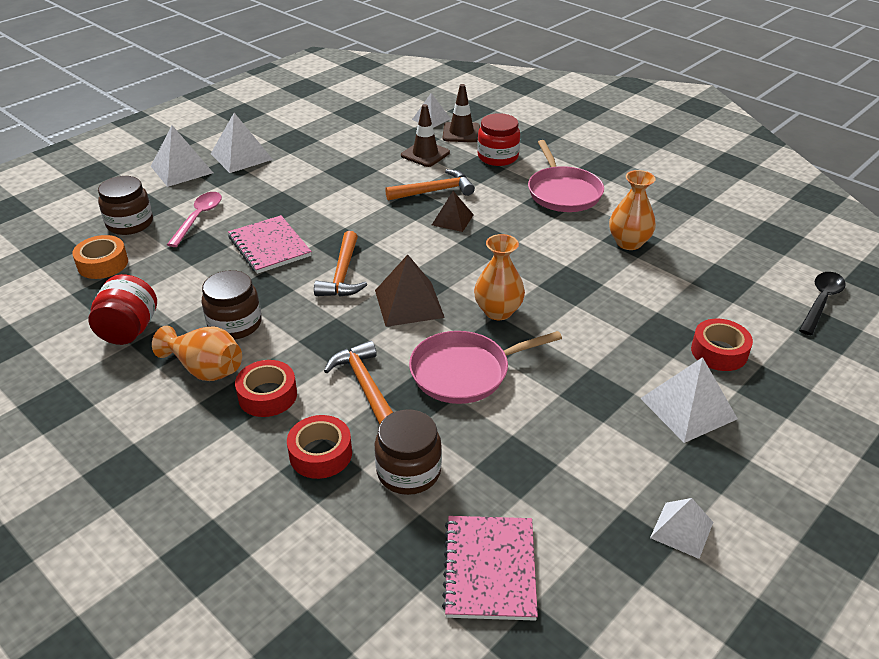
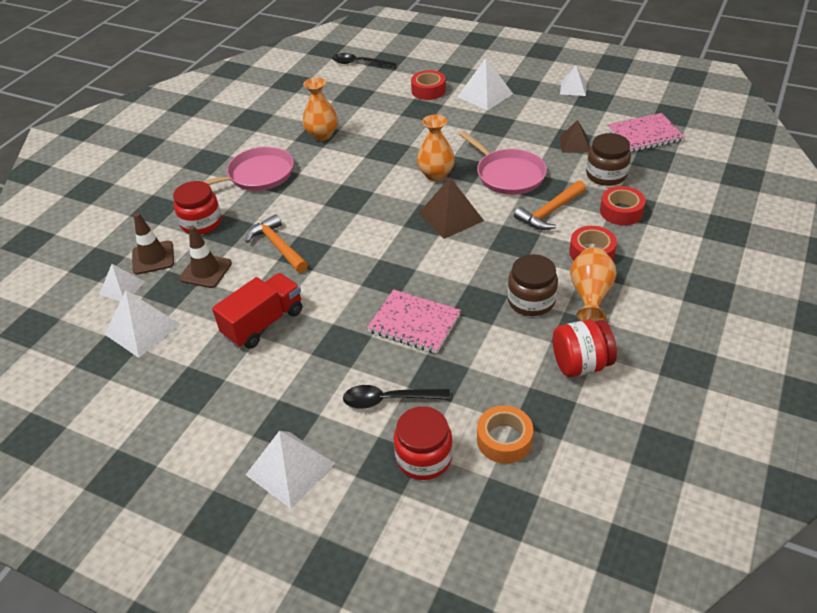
camera: 105 degrees left, 5 degrees up
brown jar [98,176,153,235] -> red jar [394,406,453,480]
pink spoon [167,192,222,247] -> black spoon [343,385,450,409]
white pyramid [211,113,273,173] -> white pyramid moved to [105,290,181,358]
pink notebook [228,215,312,274] -> pink notebook turned 75 degrees clockwise [367,289,461,354]
orange hammer [314,231,367,297] -> none
brown pyramid [432,191,474,232] -> brown pyramid moved to [560,120,590,153]
none -> red truck [212,273,302,349]

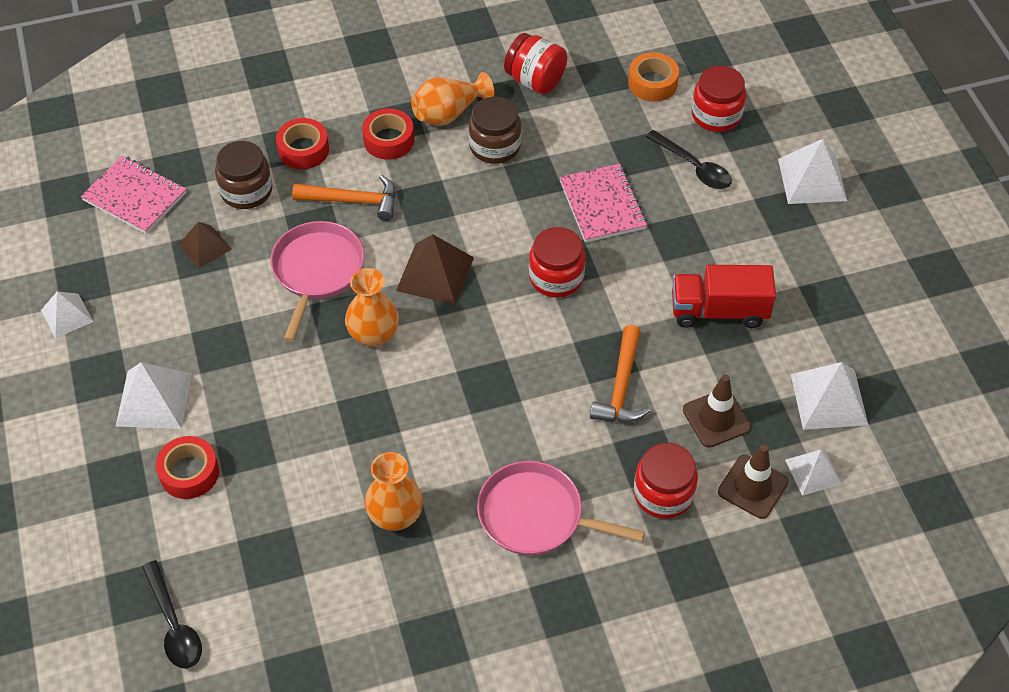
camera: 135 degrees left, 10 degrees up
none -> red jar [529,227,586,298]

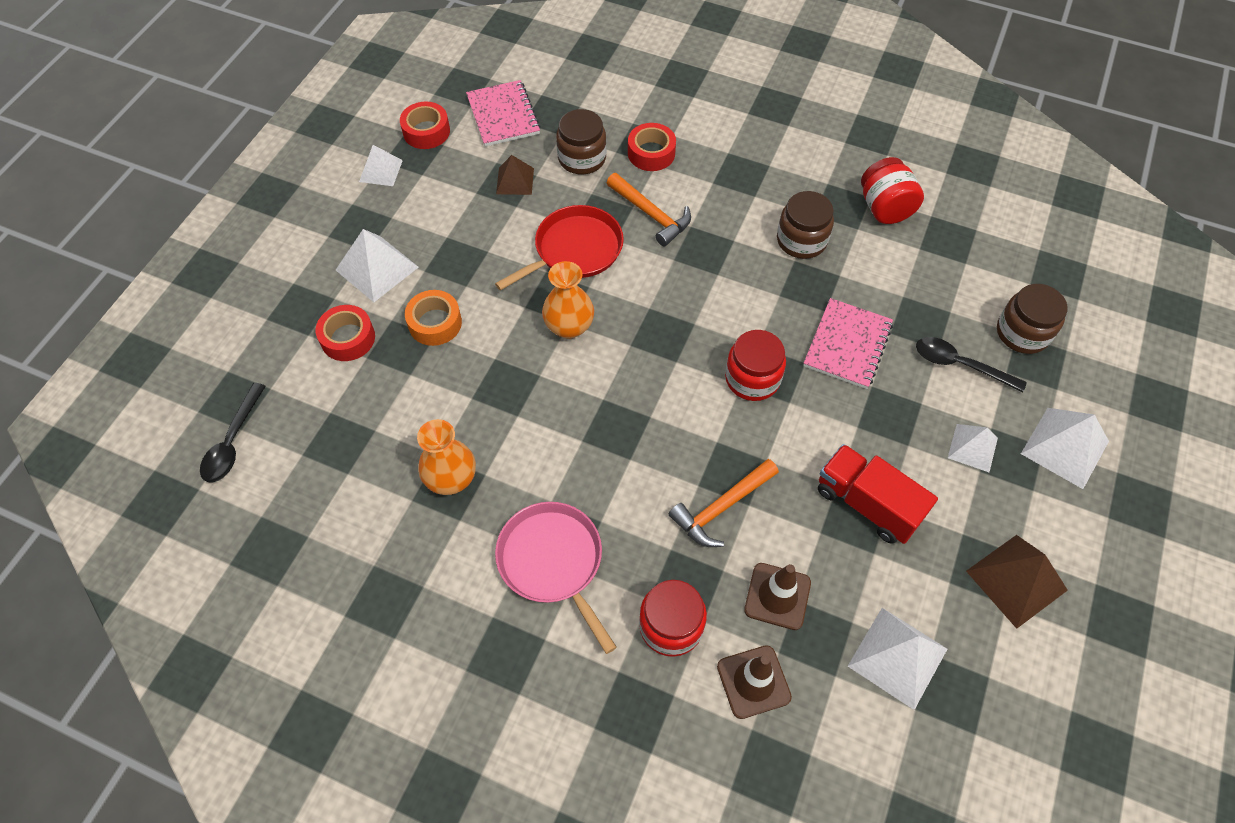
camera: 40 degrees right, 5 degrees up
pink pan [271,221,364,342] -> red pan [495,205,624,291]
red tape [362,108,414,160] -> red tape moved to [400,102,450,149]
brown pyramid [396,234,474,305] -> brown pyramid moved to [966,535,1068,629]
orange vase [411,72,494,126] -> none
orange tape [628,52,679,102] -> orange tape moved to [405,290,462,346]
black spoon [646,130,732,189] -> black spoon turned 120 degrees clockwise [916,337,1027,393]
red jar [692,66,746,132] -> brown jar [997,284,1068,354]
white pyramid [785,449,842,496] -> white pyramid moved to [948,424,998,472]

